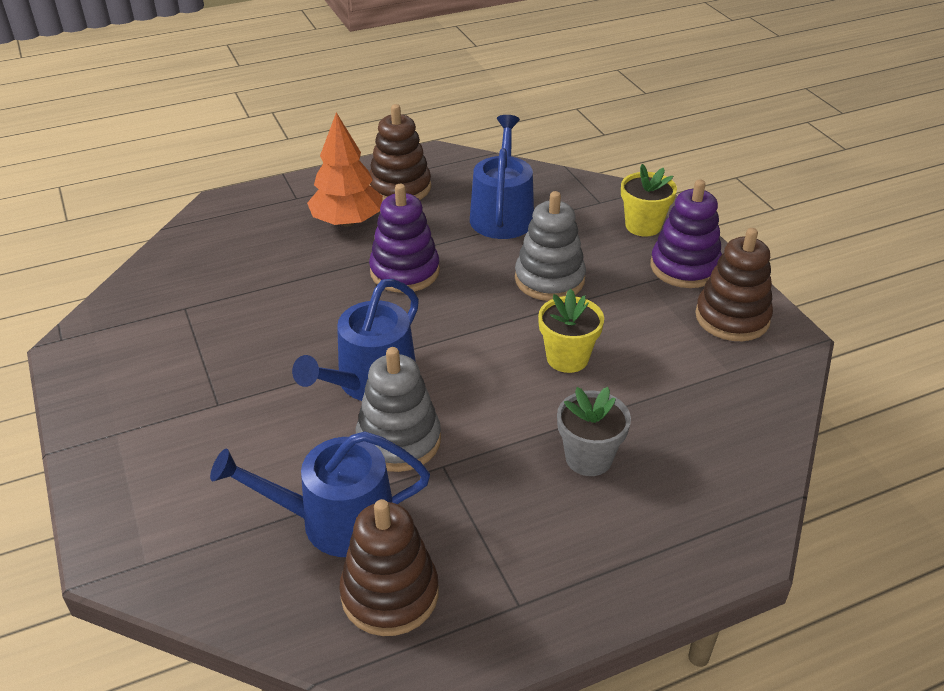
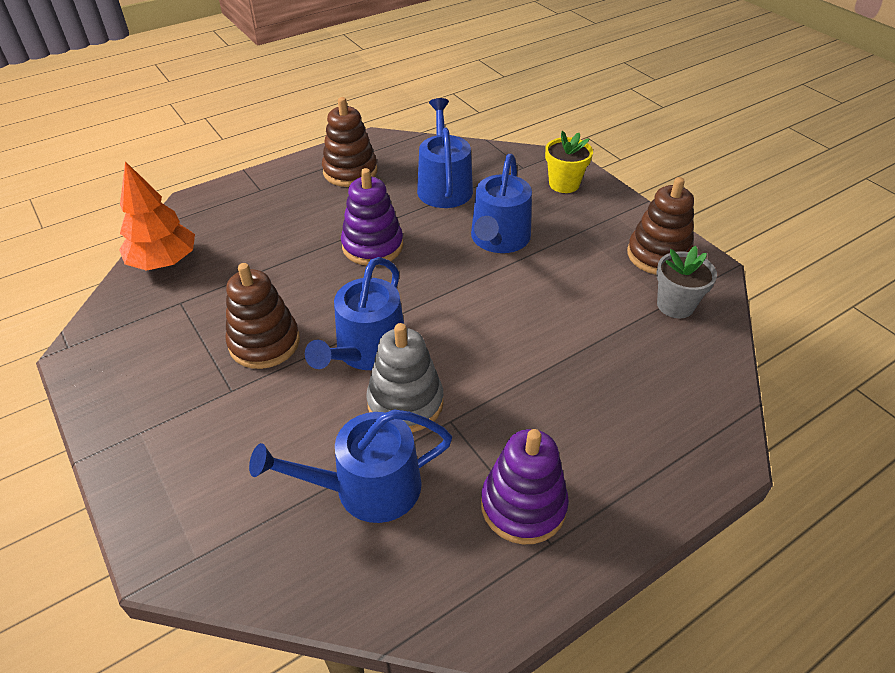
camera: 10 degrees left, 5 degrees up
orange tree [307,112,383,227] -> orange tree moved to [119,161,195,271]
brown stacking toy [339,499,439,636] -> brown stacking toy moved to [226,263,300,369]
grey stacking toy [515,191,586,301] -> blue watering can [471,154,532,253]
yellow flower pot [538,288,604,373] -> none
grey flower pot [557,387,631,476] -> grey flower pot moved to [656,246,717,318]
purple stacking toy [650,179,722,288] -> purple stacking toy moved to [481,429,569,544]

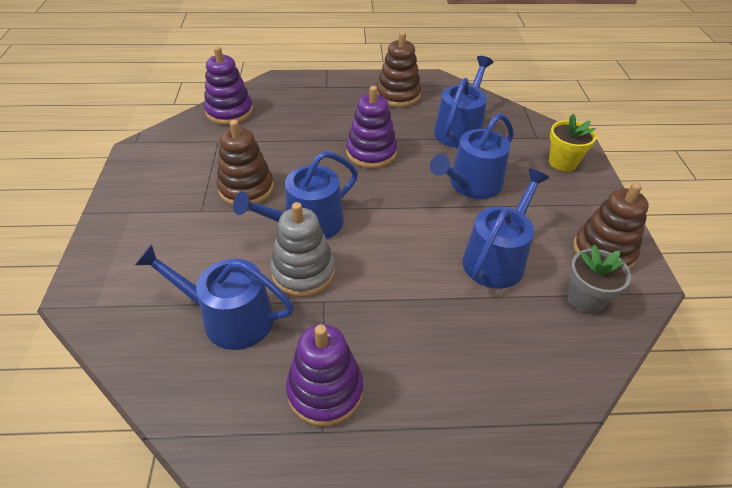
camera: 30 degrees right, 0 degrees up
orange tree [119,161,195,271] -> purple stacking toy [204,47,253,125]
none -> blue watering can [462,169,549,289]

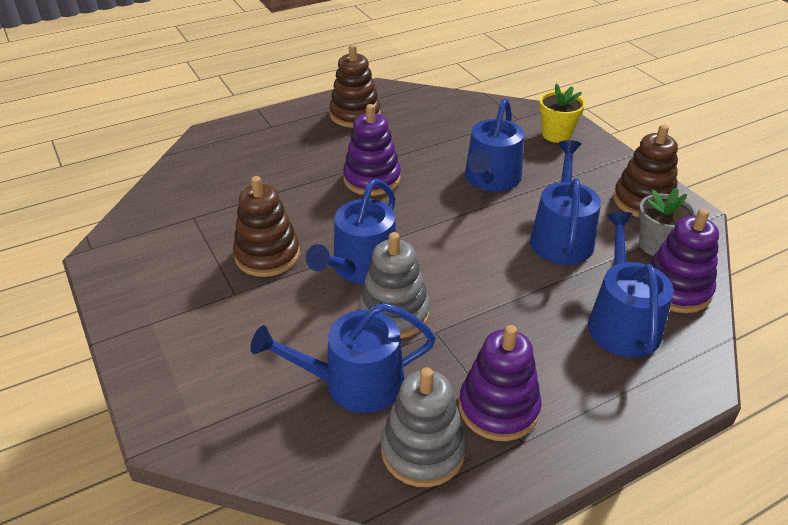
camera: 25 degrees left, 5 degrees down
purple stacking toy [204,47,253,125] -> purple stacking toy moved to [648,209,719,313]
blue watering can [434,56,493,148] -> blue watering can moved to [588,212,674,358]
none -> grey stacking toy [381,367,467,487]

